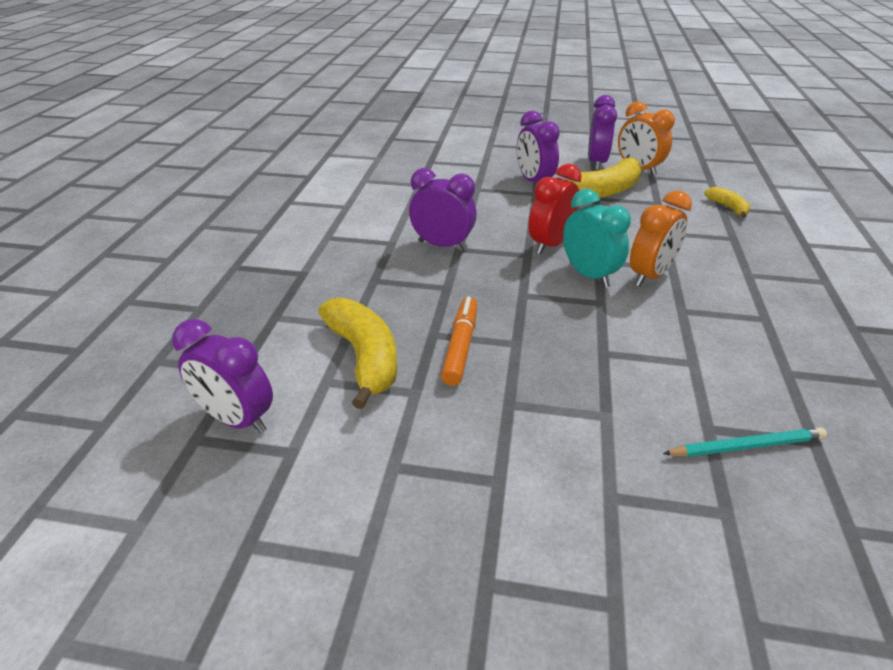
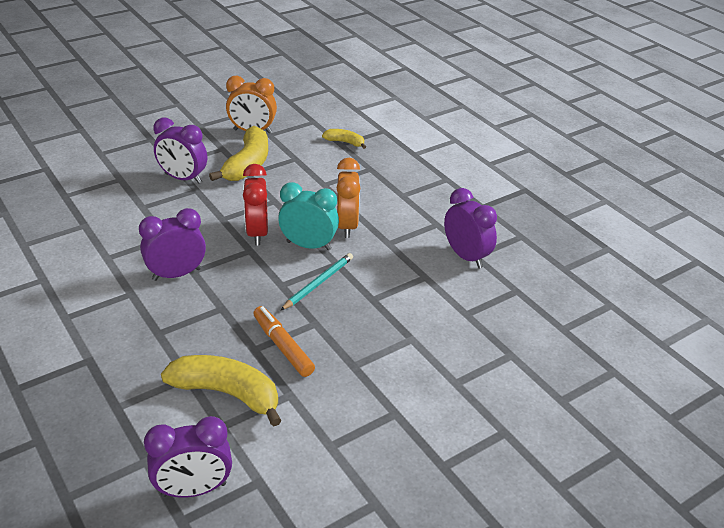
camera: 45 degrees left, 0 degrees up
purple clock [588,95,617,170] -> purple clock moved to [444,188,497,268]
turquoise pencil [663,428,827,457] -> turquoise pencil moved to [280,253,353,311]

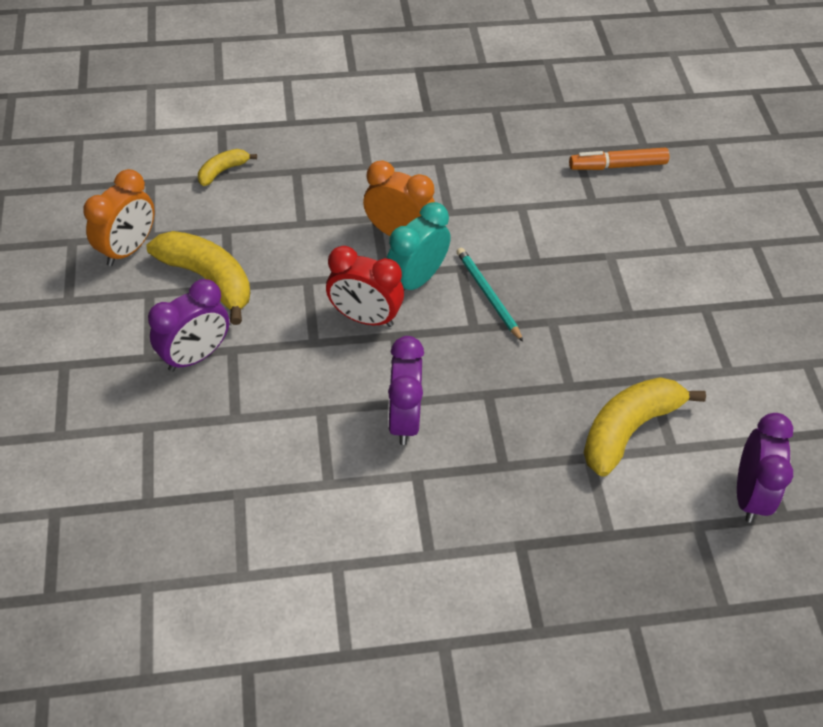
camera: 65 degrees left, 15 degrees up
orange marker [253,306,315,377] -> orange marker moved to [569,148,669,170]
purple clock [444,188,497,268] -> none

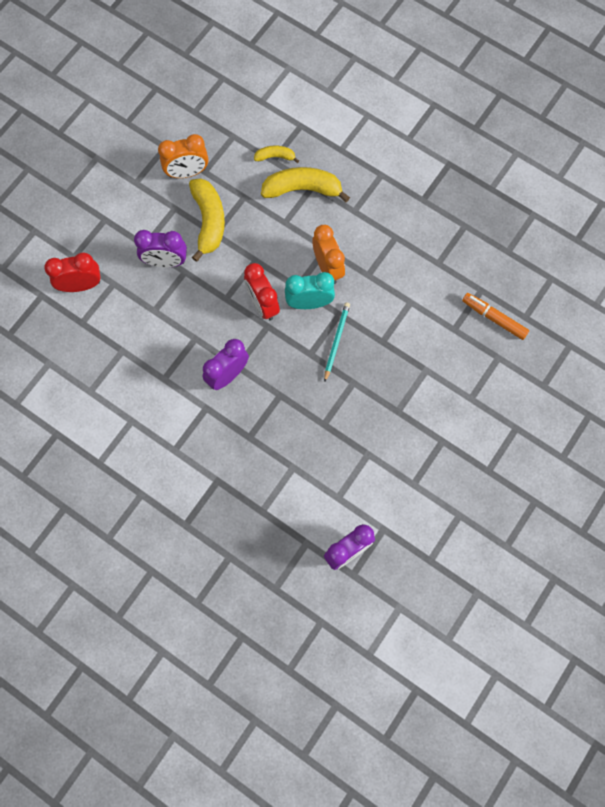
camera: 45 degrees right, 20 degrees up
yellow banana [584,377,706,477] -> yellow banana moved to [261,167,350,202]
none -> red clock [44,252,101,292]

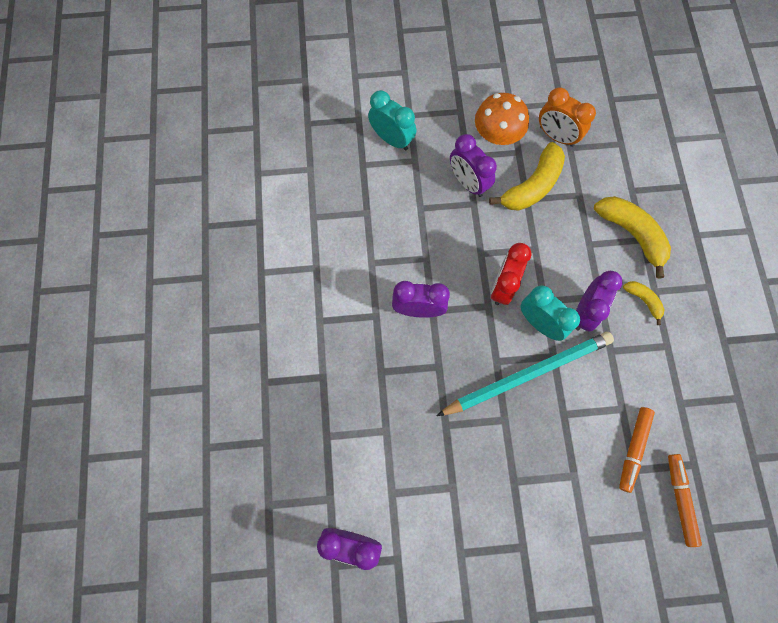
camera: 50 degrees right, 0 degrees up
red clock [44,252,101,292] -> turquoise clock [368,90,417,150]
yellow banana [254,145,299,163] -> yellow banana moved to [623,281,664,325]
orange clock [312,225,345,284] -> purple clock [575,271,623,332]
turquoise pencil [324,302,350,382] -> turquoise pencil [437,332,614,416], size x1.99
none -> orange mushroom [475,93,529,145]
none -> orange marker [619,407,655,493]

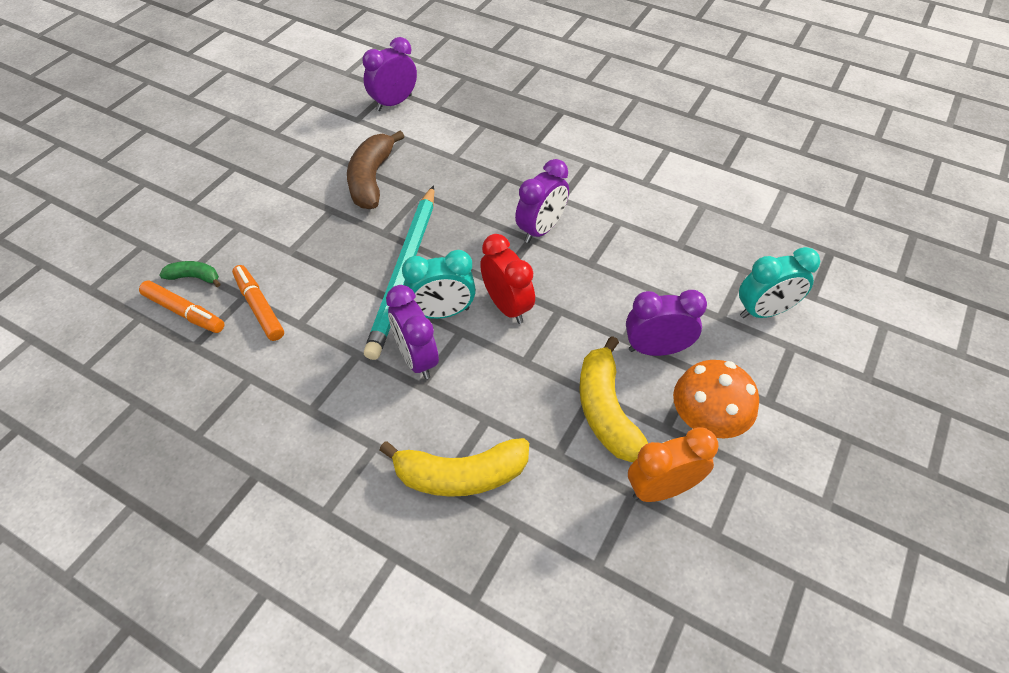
camera: 125 degrees right, 20 degrees down
yellow banana [623,281,664,325] -> none
none -> green banana [159,261,220,287]
none -> brown banana [347,131,405,209]

